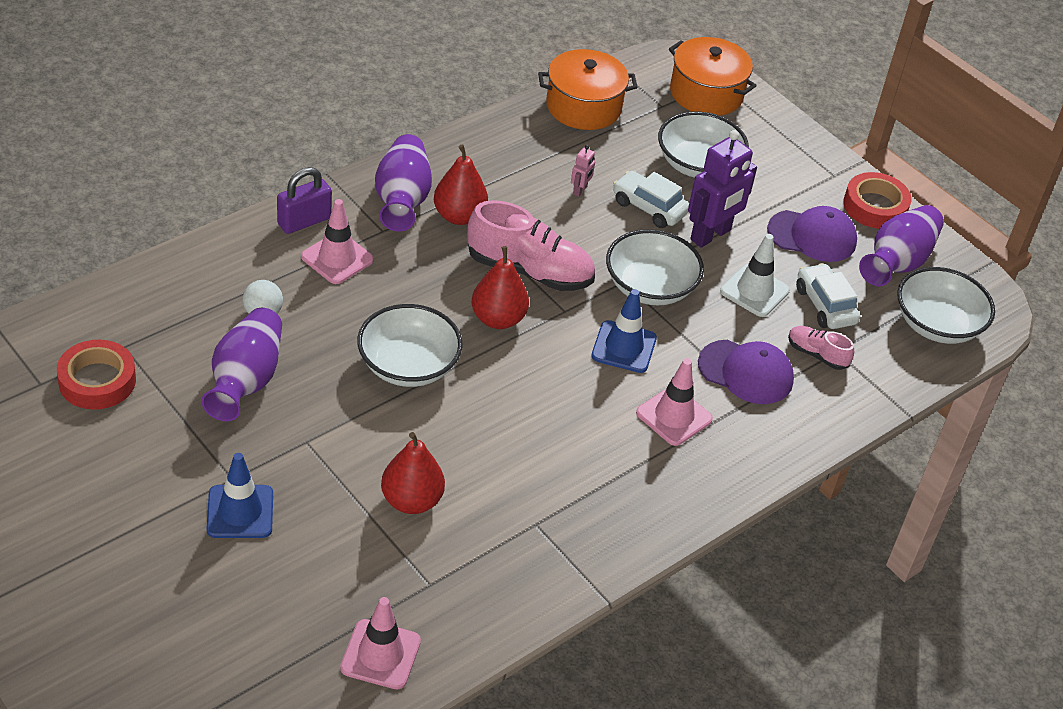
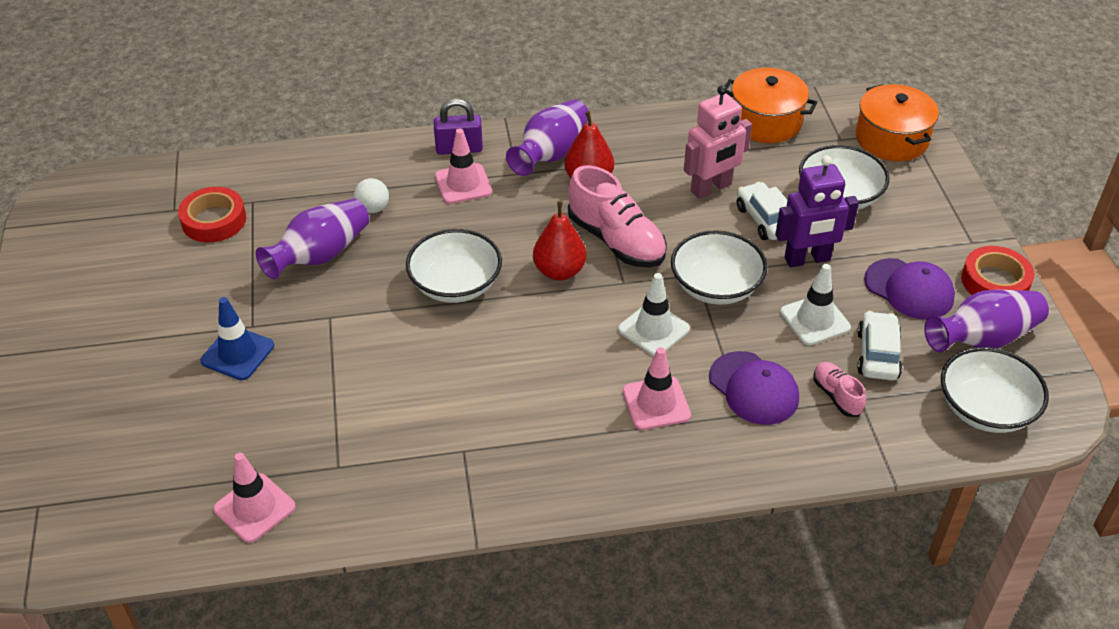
camera: 35 degrees right, 0 degrees up
red pear [381,432,445,514] -> none
pink robot [571,145,595,197] -> pink robot [684,85,752,199], size x2.26
blue traffic cone [591,289,657,373] -> white traffic cone [618,273,690,356]

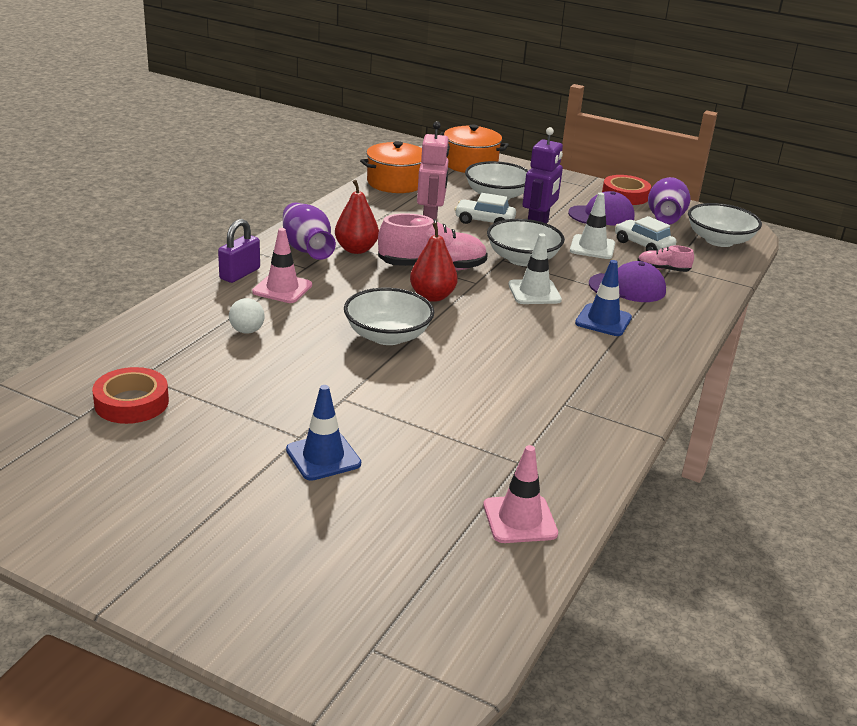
camera: 55 degrees left, 15 degrees down
purple vase [256,199,369,279] -> none
pink traffic cone [622,347,691,430] -> blue traffic cone [575,260,632,336]

